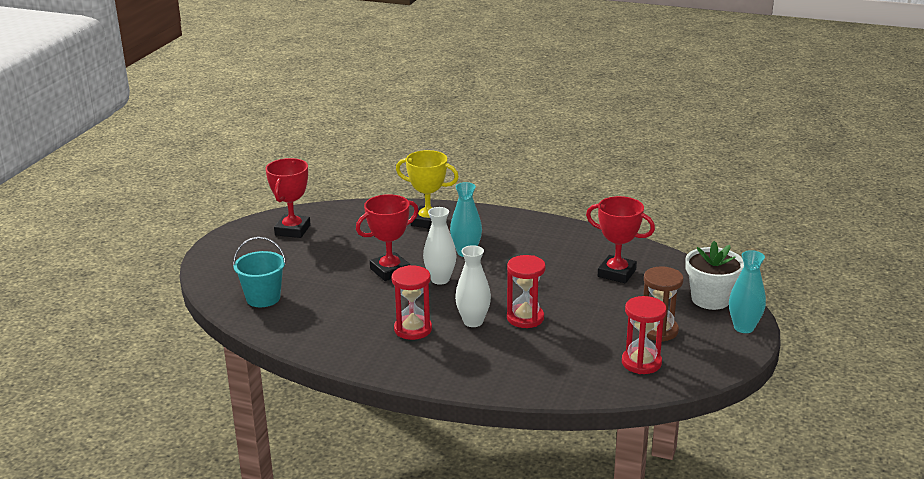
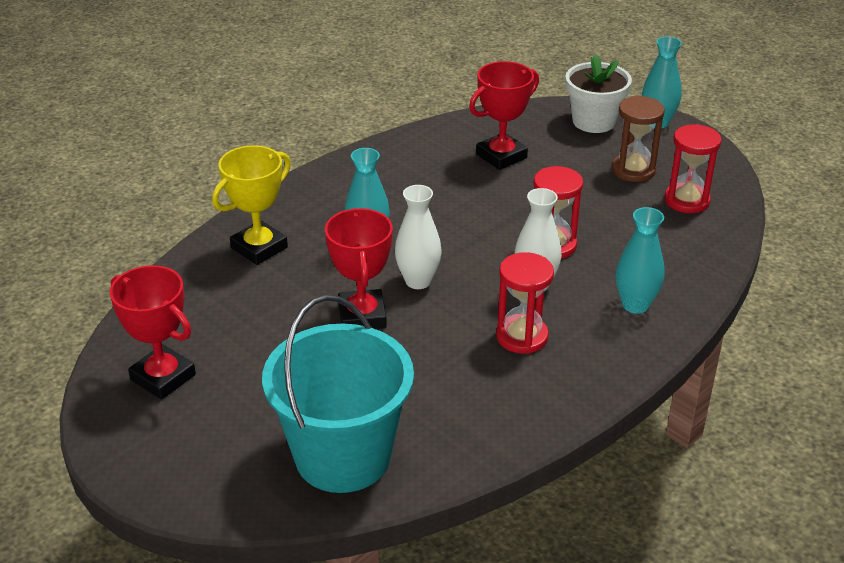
camera: 65 degrees left, 10 degrees up
turquoise bucket [233,237,286,307] -> turquoise bucket [262,295,414,493], size x1.77
none -> turquoise vase [616,207,665,314]

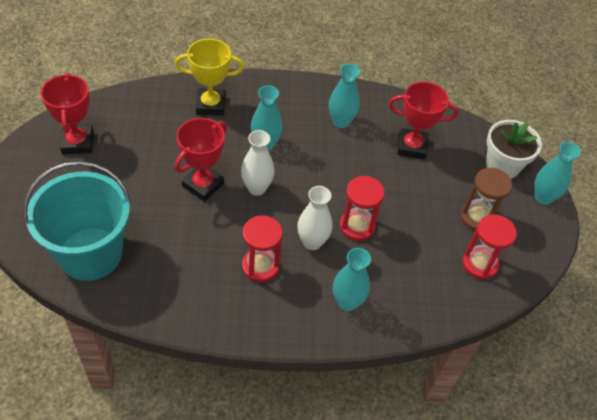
camera: 40 degrees right, 15 degrees up
none -> turquoise vase [329,64,360,128]

